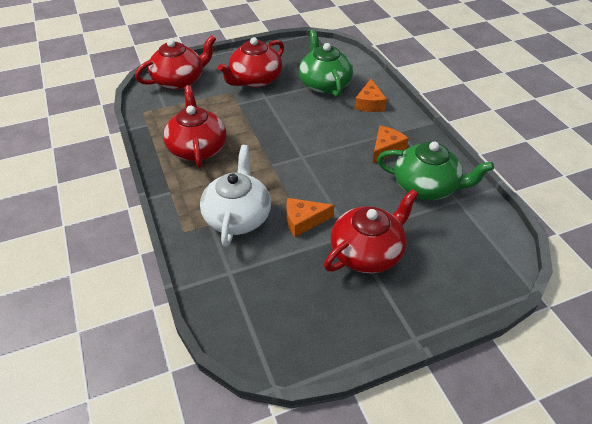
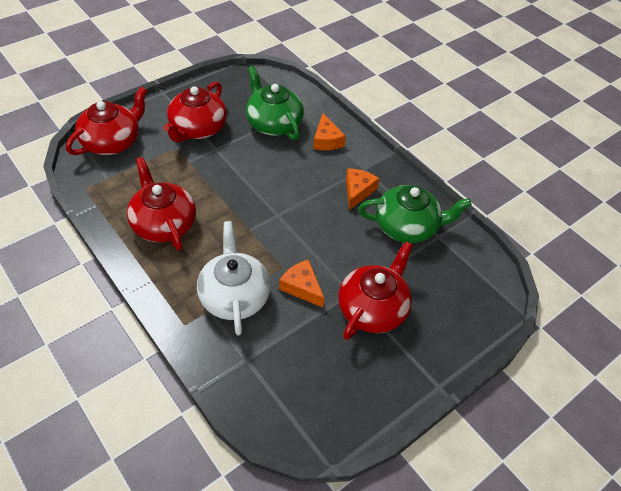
camera: 20 degrees left, 5 degrees up
orange cheese [287,198,334,237] -> orange cheese turned 75 degrees clockwise [279,259,325,308]

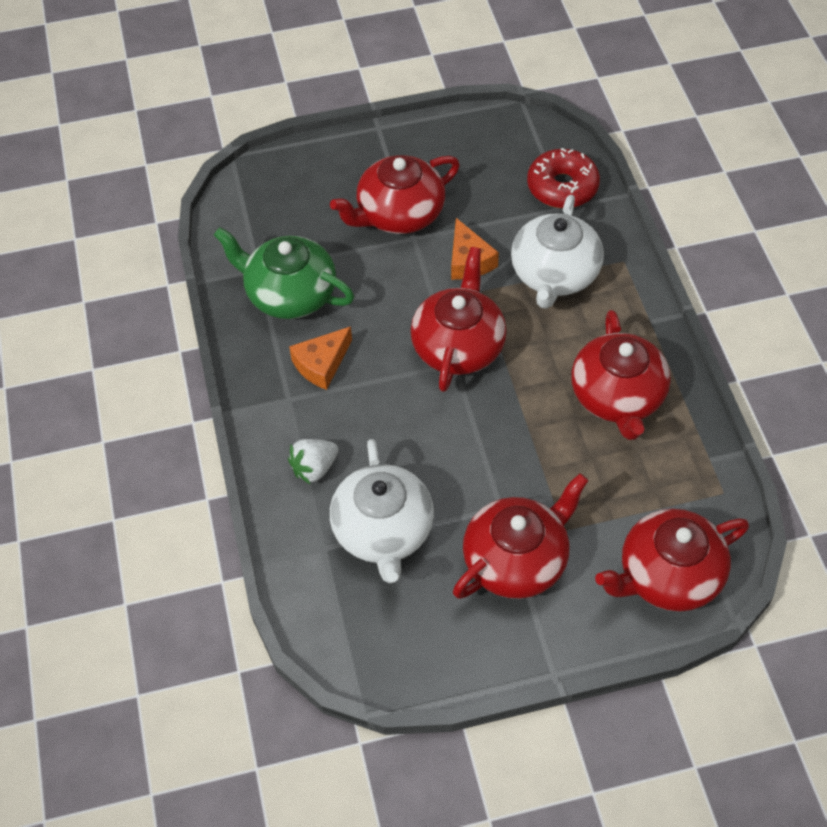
camera: 150 degrees left, 5 degrees up
green teapot [246,66,304,140] -> white teapot [330,439,434,583]
orange cheese [313,113,346,150] -> white strawberry [288,439,338,485]
none -> red teapot [410,247,507,392]
none -> red donut [527,148,600,208]

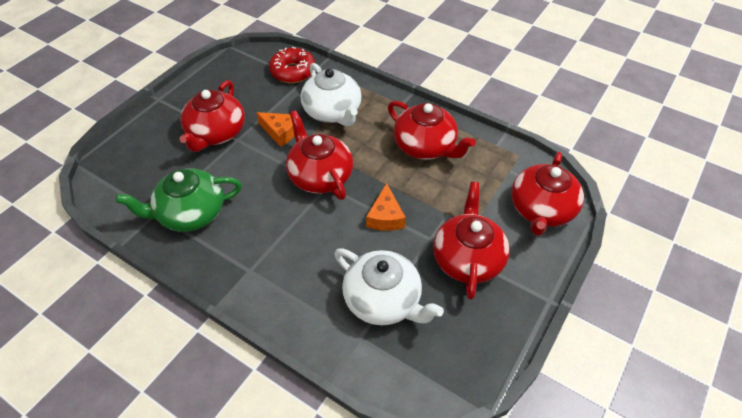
camera: 45 degrees left, 5 degrees down
white strawberry [288,439,338,485] -> none
orange cheese [289,326,352,390] -> orange cheese moved to [366,183,406,231]

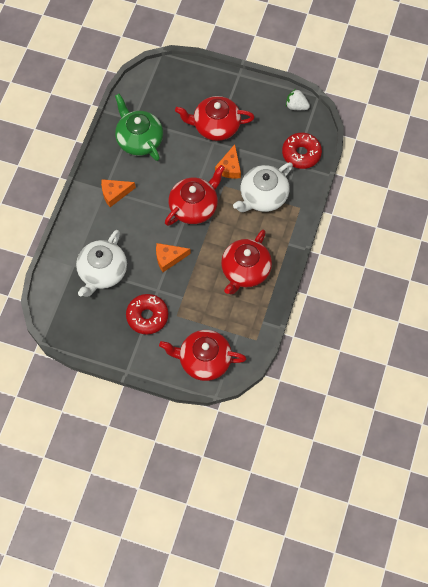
camera: 75 degrees right, 15 degrees up
red teapot [433,182,510,300] -> red donut [126,294,168,335]
none -> orange cheese [101,179,136,207]
none -> white strawberry [286,89,310,110]

